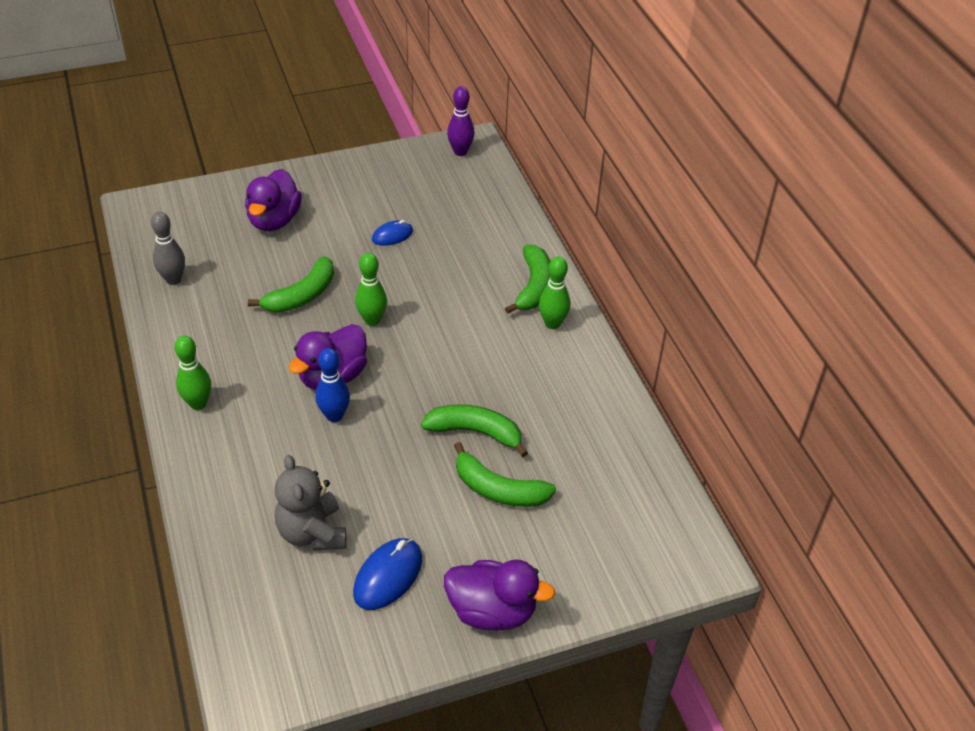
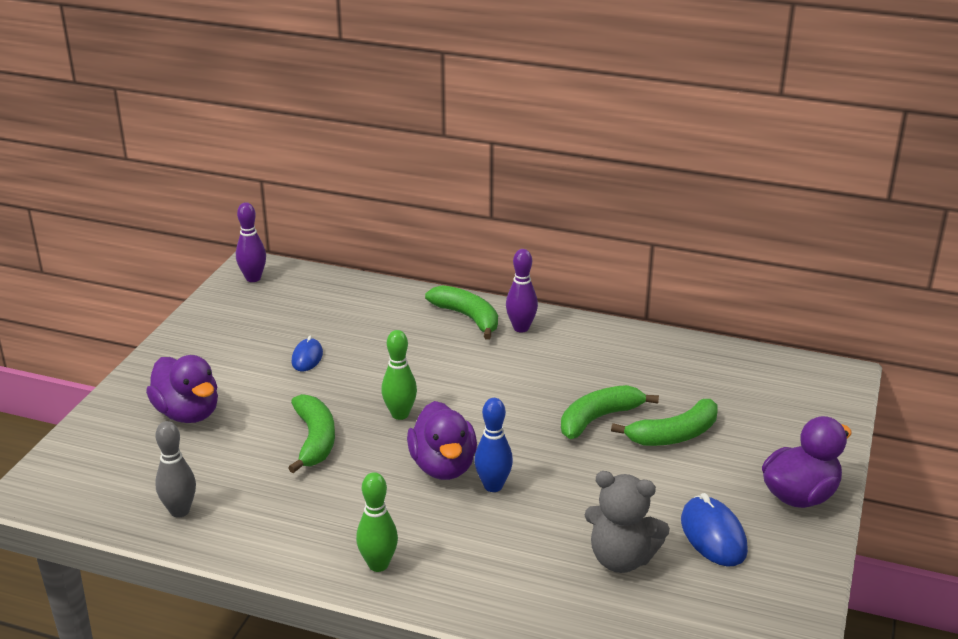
camera: 50 degrees left, 15 degrees down
green bowling pin [539,256,570,329] -> purple bowling pin [506,249,538,332]

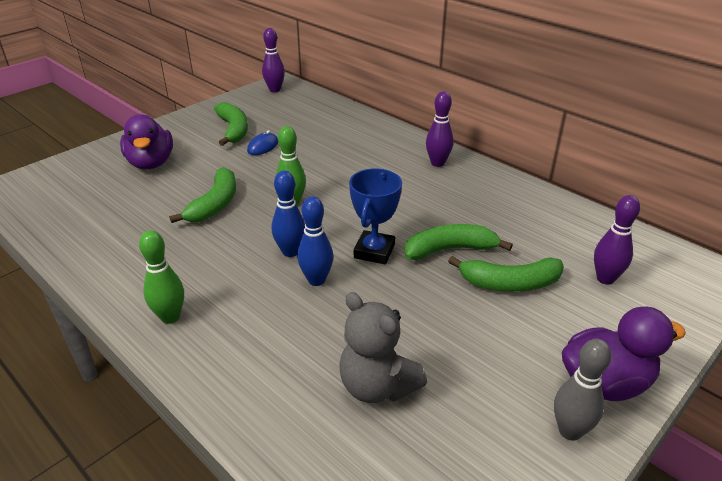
camera: 25 degrees right, 5 degrees up
grey bowling pin [155,421,196,518] -> grey bowling pin moved to [554,339,612,441]
purple duck [407,401,477,480] -> blue bowling pin [272,170,305,257]
green banana [425,285,498,340] -> green banana moved to [214,102,248,146]
blue mouse [681,493,748,567] -> none
none -> blue trophy [349,168,402,264]
none -> purple bowling pin [594,195,640,285]

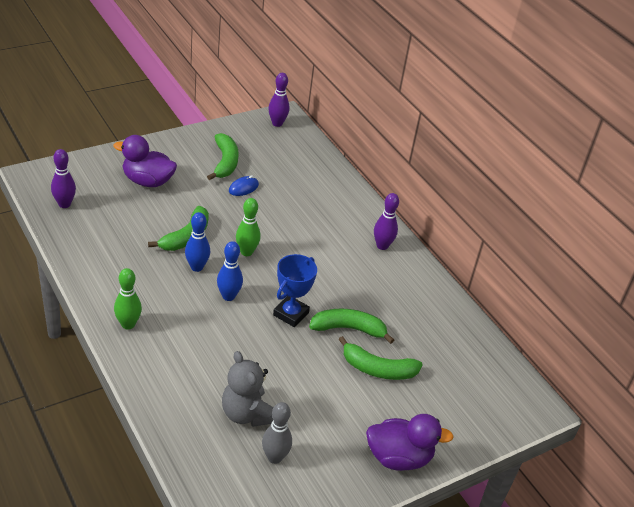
camera: 10 degrees right, 5 degrees up
purple duck [120,114,173,169] -> purple duck turned 105 degrees clockwise [113,135,177,187]
blue bowling pin [297,196,333,286] -> blue bowling pin moved to [185,212,210,272]
grey bowling pin [554,339,612,441] -> grey bowling pin moved to [262,402,292,464]
purple bowling pin [594,195,640,285] -> purple bowling pin moved to [51,149,76,208]

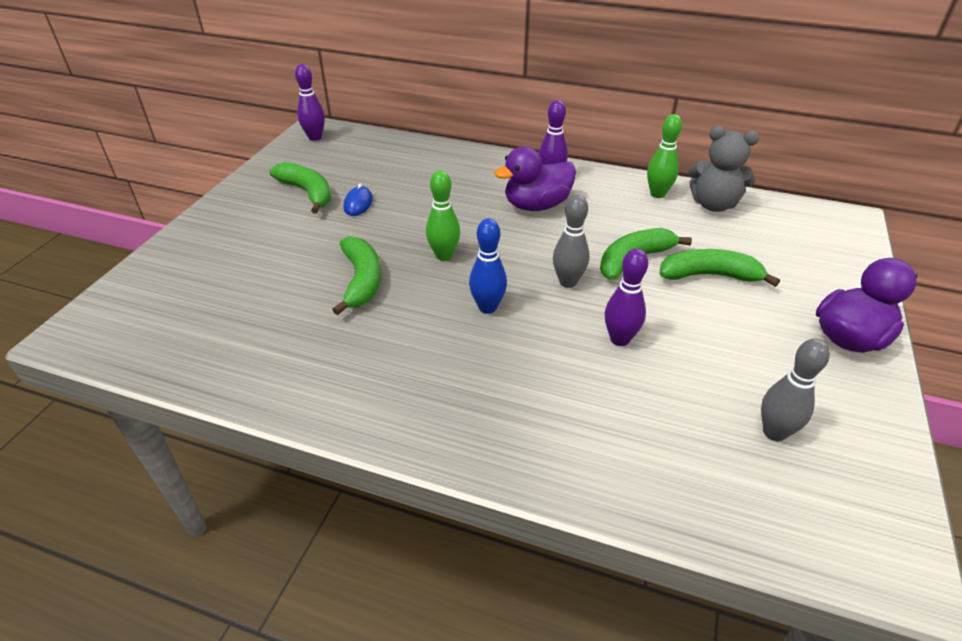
camera: 35 degrees left, 0 degrees up
purple bowling pin [51,149,76,208] -> purple bowling pin moved to [605,248,648,346]
purple duck [113,135,177,187] -> purple duck moved to [494,146,576,211]
green bowling pin [114,268,142,330] -> green bowling pin moved to [647,114,682,198]
blue bowling pin [185,212,210,272] -> none
grey teddy bear [222,351,274,427] -> grey teddy bear moved to [688,126,759,212]
blue trophy [273,254,317,327] -> grey bowling pin [553,195,589,288]
green banana [338,336,423,380] -> green banana turned 150 degrees counterclockwise [660,249,780,287]

